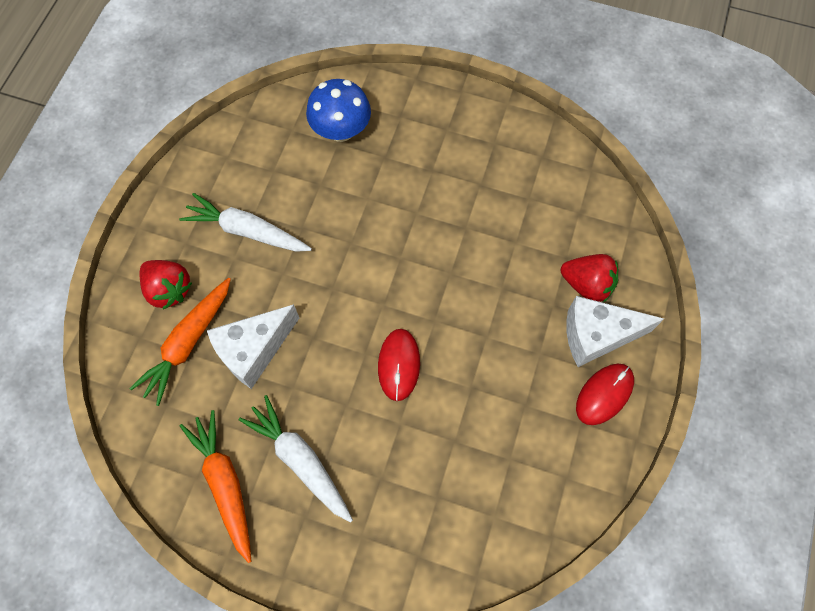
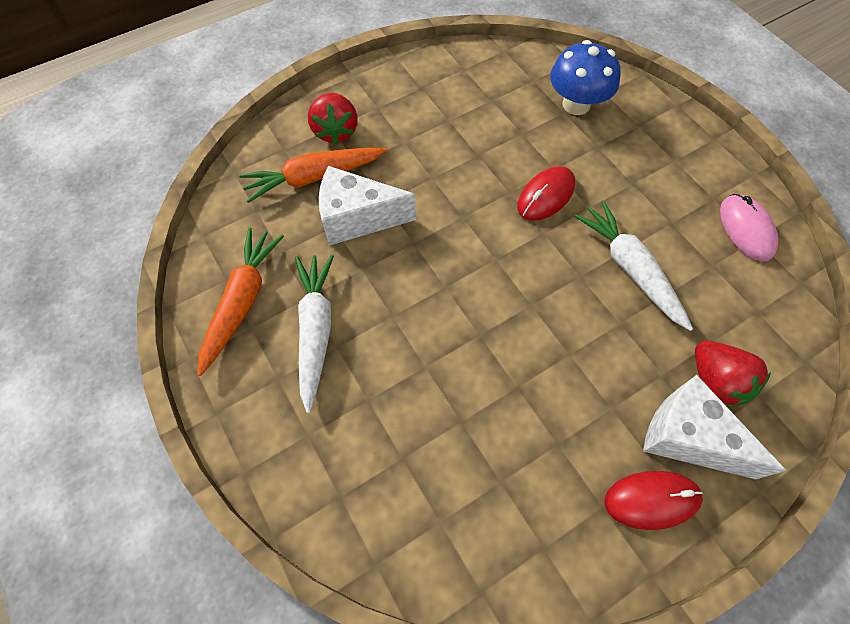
camera: 40 degrees right, 5 degrees down
white carrot [179,193,312,252] -> white carrot moved to [574,200,693,331]
red mouse [378,329,420,401] -> red mouse moved to [517,166,575,221]
none -> pink mouse [720,194,778,261]

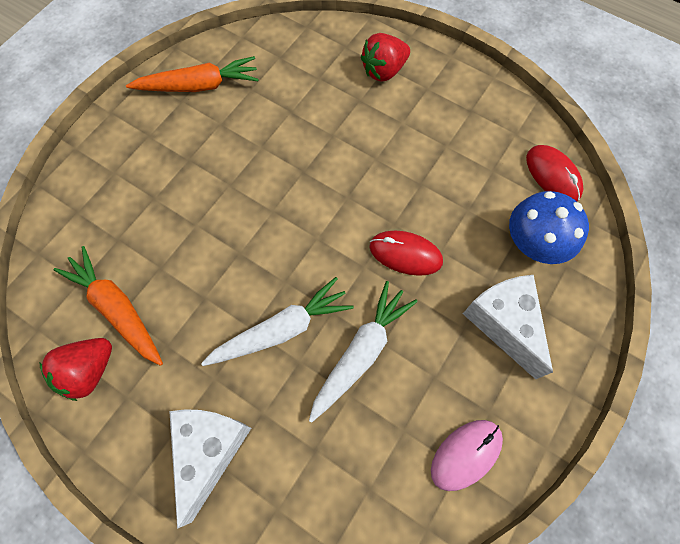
camera: 65 degrees right, 5 degrees up
orange carrot [239,147,387,203] -> orange carrot moved to [53,246,163,366]
white carrot [295,254,334,413] -> white carrot moved to [201,277,354,366]
white cheese [319,166,416,246] -> white cheese moved to [463,275,553,379]
red mouse [605,471,703,530] -> red mouse moved to [526,145,584,201]
red strawberry [695,341,771,408] -> red strawberry moved to [40,338,112,401]

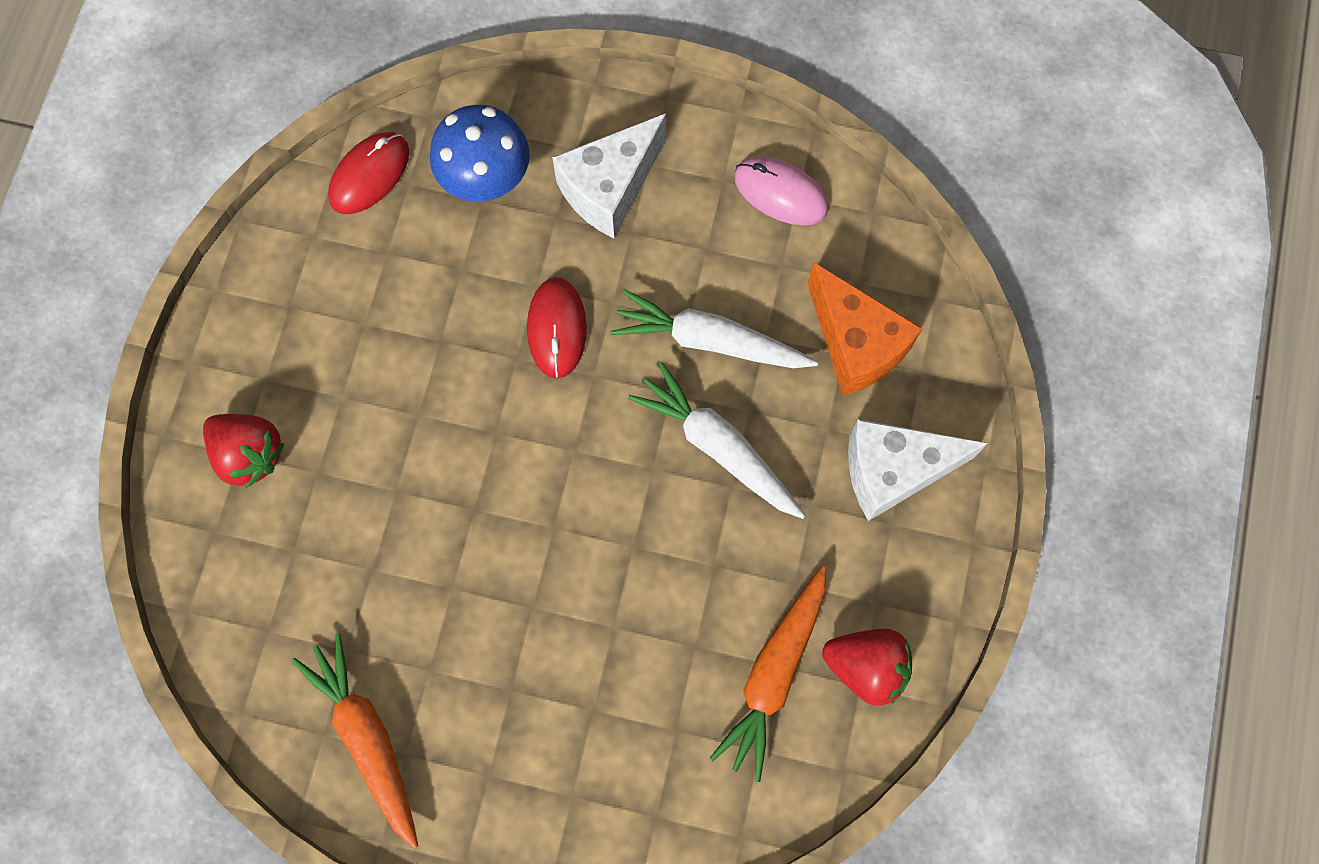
camera: 110 degrees left, 5 degrees up
none -> orange cheese [807,262,923,396]

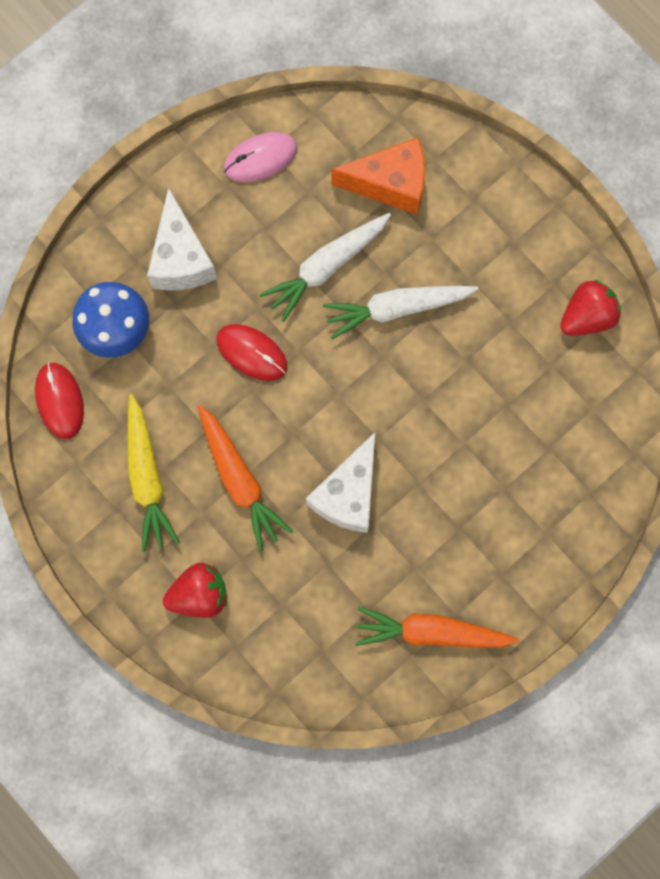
camera: 55 degrees left, 5 degrees up
orange carrot [710,566,826,782] -> orange carrot moved to [198,405,293,551]
white cheese [848,419,988,521] -> white cheese moved to [306,431,376,533]
none -> yellow carrot [128,394,180,552]

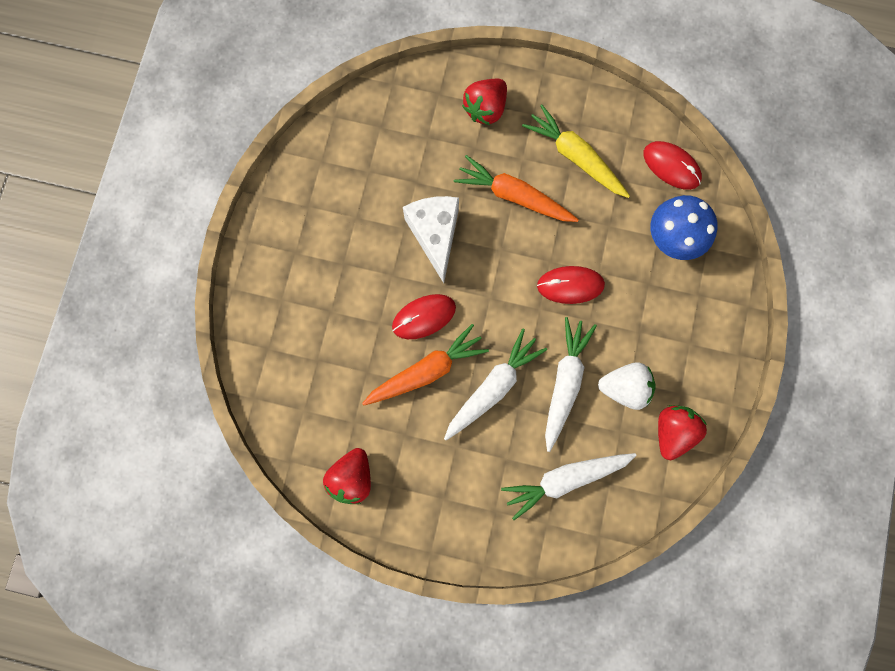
camera: 145 degrees right, 0 degrees up
white cheese [147,188,217,290] -> none
pink mouse [224,132,297,182] -> red strawberry [658,405,707,460]
orange cheese [331,137,425,215] -> white carrot [501,453,637,520]
orange carrot [355,606,519,648] -> orange carrot moved to [362,324,489,406]
none -> red mouse [392,294,456,339]
none -> white strawberry [598,362,655,410]

